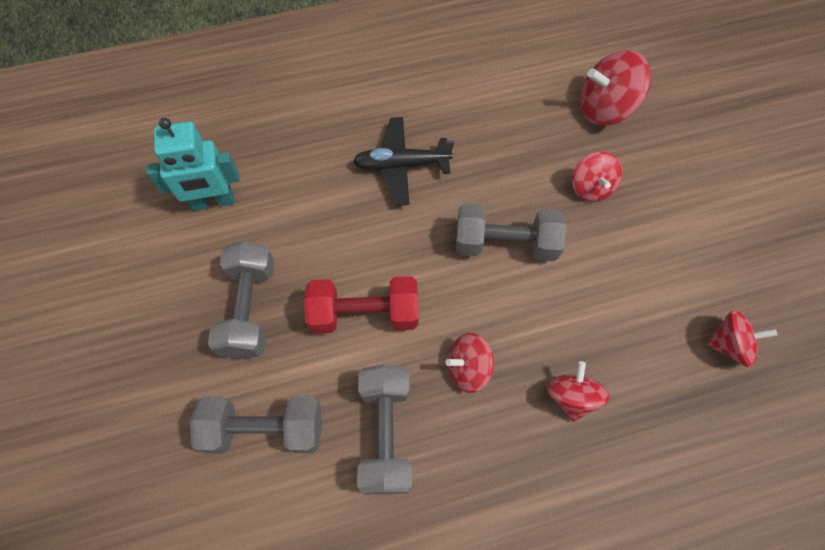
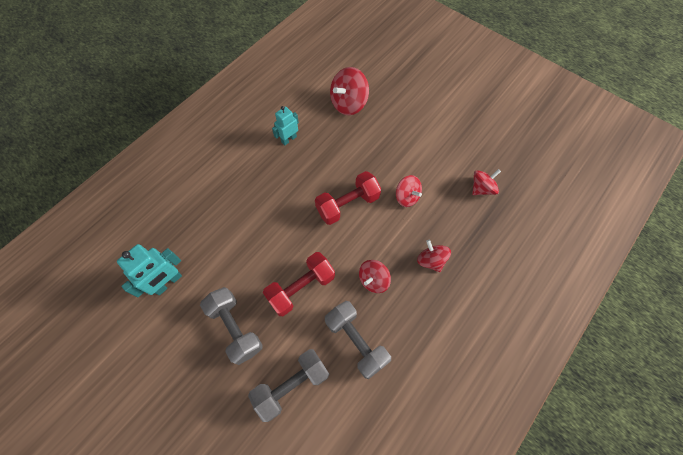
camera: 35 degrees left, 0 degrees up
black plane [353,117,454,206] -> none
grey dumbbell [456,204,567,261] -> red dumbbell [315,171,381,225]
red spinning top [572,152,623,202] -> red spinning top moved to [396,175,422,207]
none -> turquoise robot [272,106,299,145]

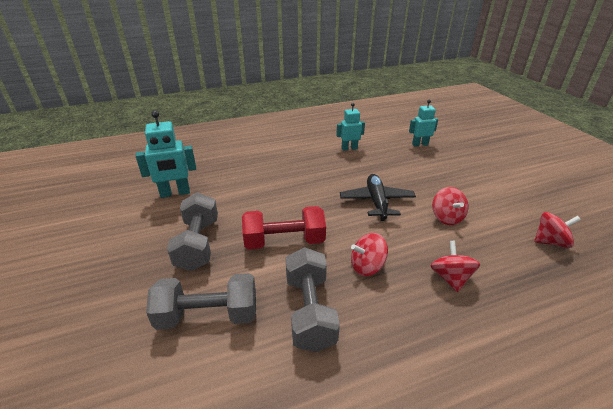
camera: 30 degrees right, 30 degrees down
red dumbbell [315,171,381,225] -> black plane [340,174,416,221]
red spinning top [330,67,369,115] -> turquoise robot [409,99,438,147]

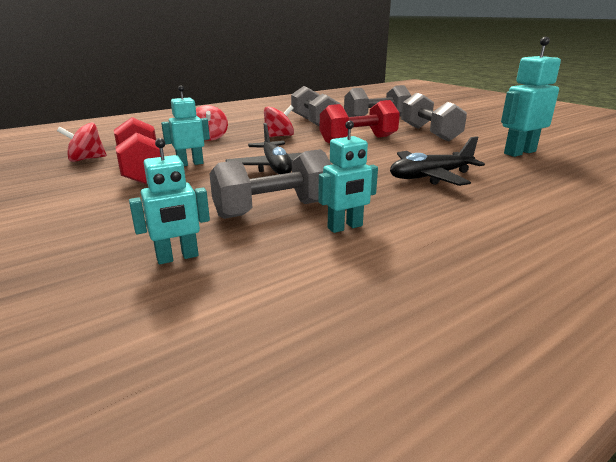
camera: 165 degrees right, 10 degrees down
red spinning top [432,187,469,225] -> turquoise robot [161,86,210,166]
none -> red dumbbell [114,117,161,184]
none -> grey dumbbell [209,149,332,219]
none -> black plane [390,136,485,186]

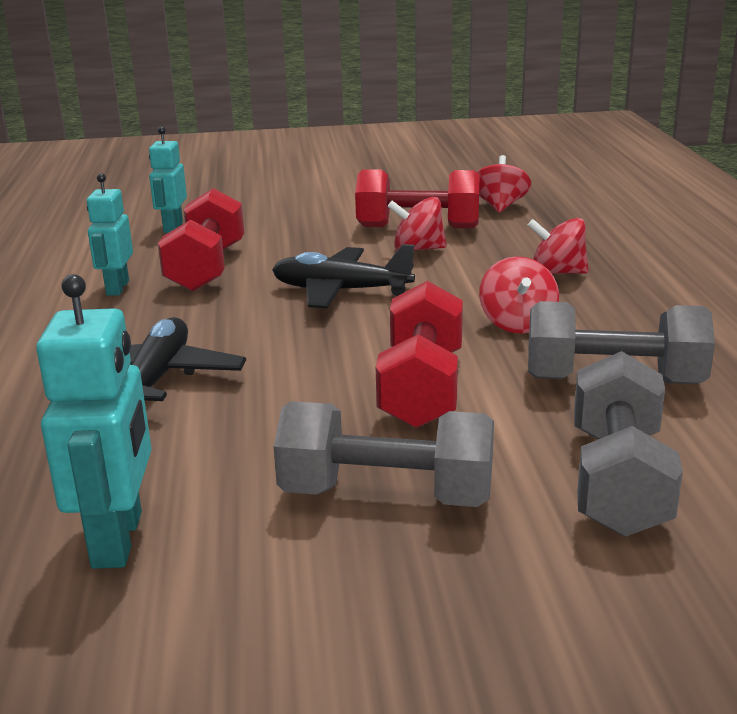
camera: 120 degrees right, 0 degrees up
turquoise robot [161,86,210,166] -> red spinning top [388,197,447,251]
grey dumbbell [209,149,332,219] -> red dumbbell [158,188,244,291]

